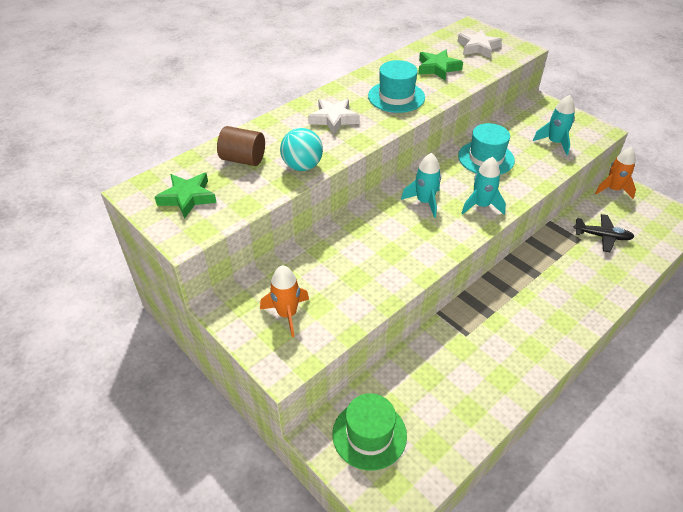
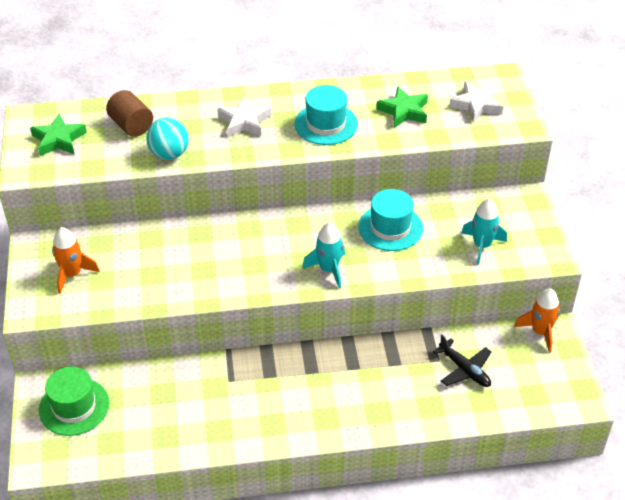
camera: 35 degrees right, 0 degrees up
turquoise rocket [401,153,441,218] -> none

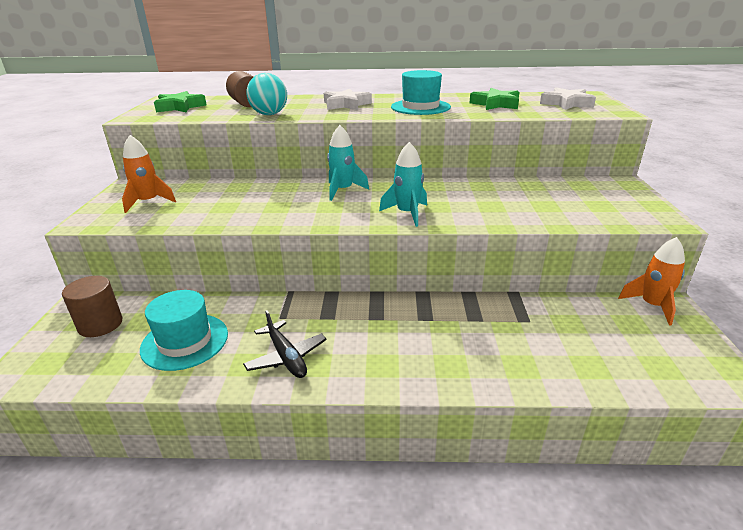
camera: 10 degrees right, 15 degrees down
green hat [39,367,109,436] -> brown cylinder [62,276,123,337]
turquoise hat [358,189,423,251] -> turquoise hat moved to [140,290,228,371]
black plane [433,334,491,387] -> black plane moved to [243,310,327,378]
turquoise rocket [461,198,507,265] -> turquoise rocket moved to [327,125,369,201]

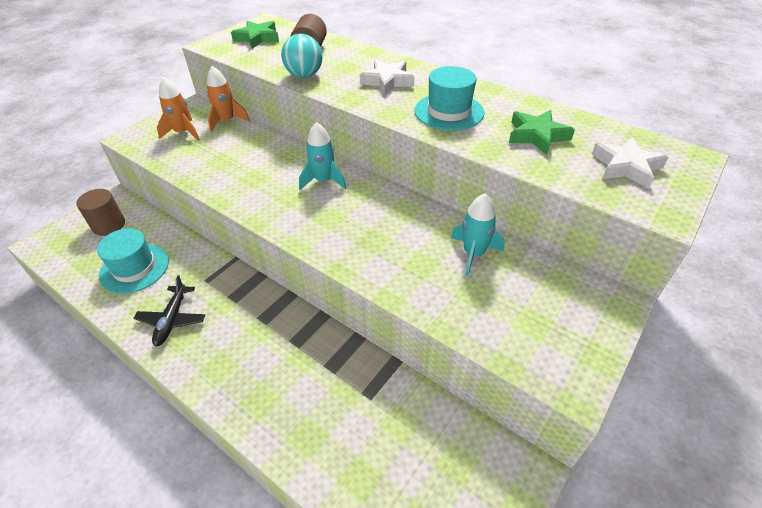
camera: 35 degrees right, 15 degrees up
turquoise rocket [379,142,427,227] -> turquoise rocket moved to [451,194,505,277]
orange rocket [618,237,685,326] -> orange rocket moved to [207,66,250,132]

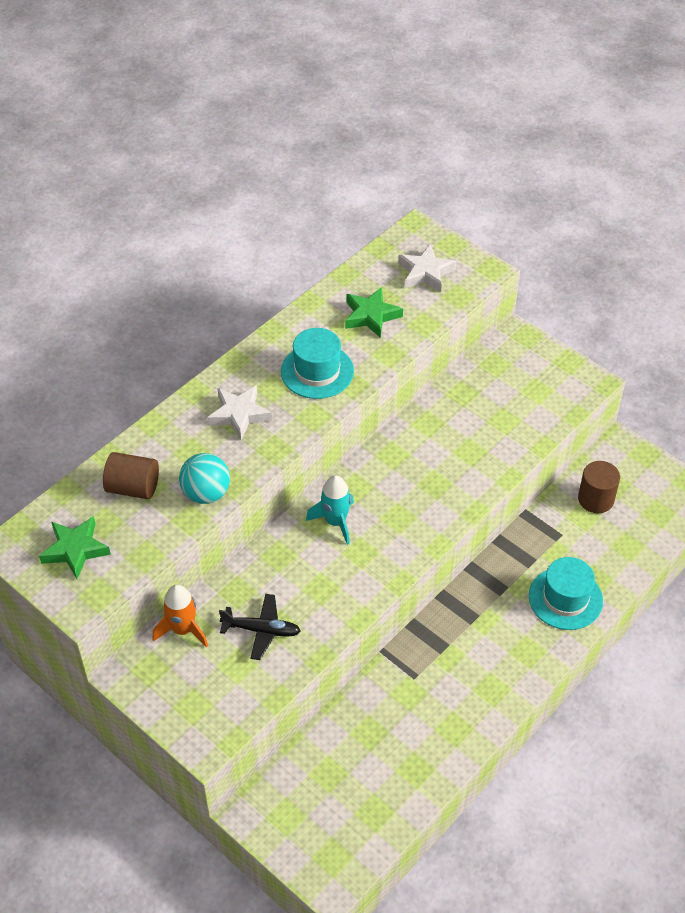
camera: 85 degrees left, 5 degrees up
brown cylinder [76,189,125,236] -> brown cylinder moved to [578,461,620,513]
turquoise hat [97,228,169,294] -> turquoise hat moved to [529,557,603,630]
black plane [134,275,205,346] -> black plane moved to [219,594,301,660]
orange rocket [157,77,200,141] -> none
turquoise rocket [451,194,505,277] -> none

